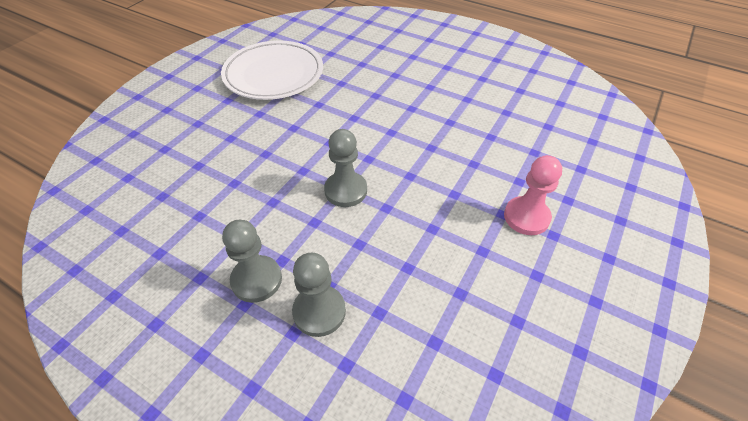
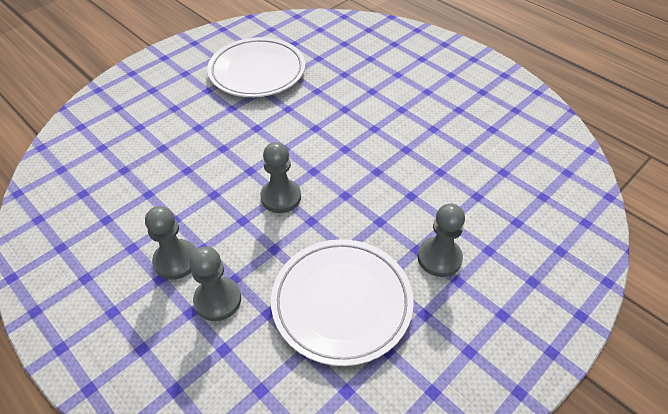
camera: 15 degrees right, 0 degrees up
pink pawn [504,155,562,235] -> grey pawn [417,204,465,277]
none -> white plate [271,239,413,366]

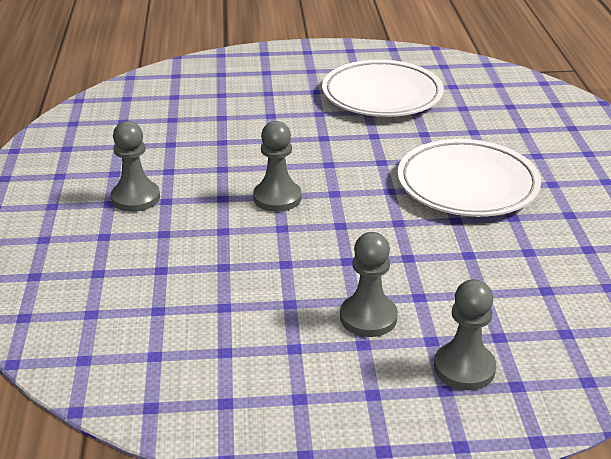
camera: 40 degrees right, 15 degrees down
grey pawn [189,246,241,321] -> grey pawn moved to [434,279,496,390]
white plate [271,239,413,366] -> white plate moved to [398,139,541,217]

